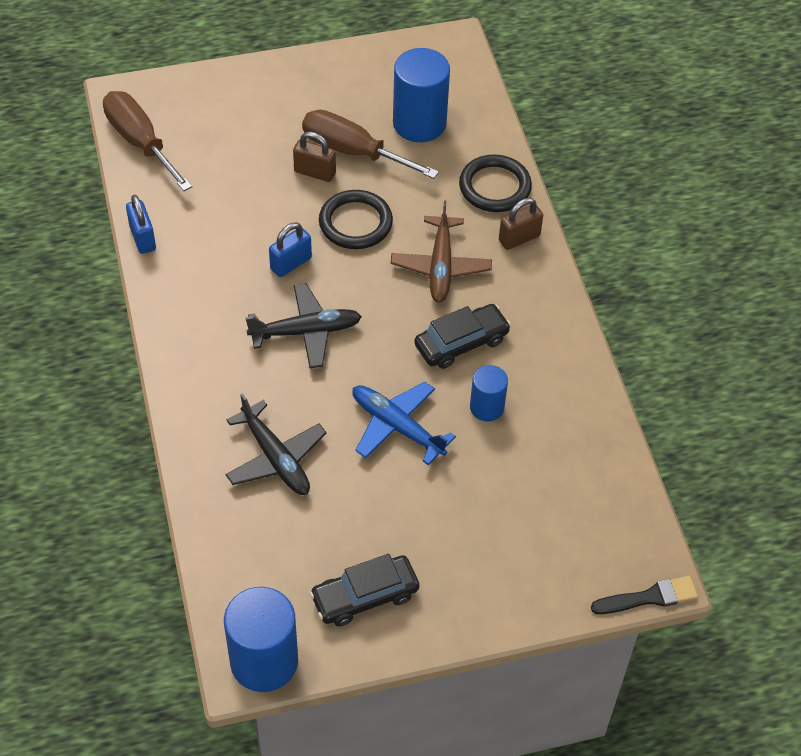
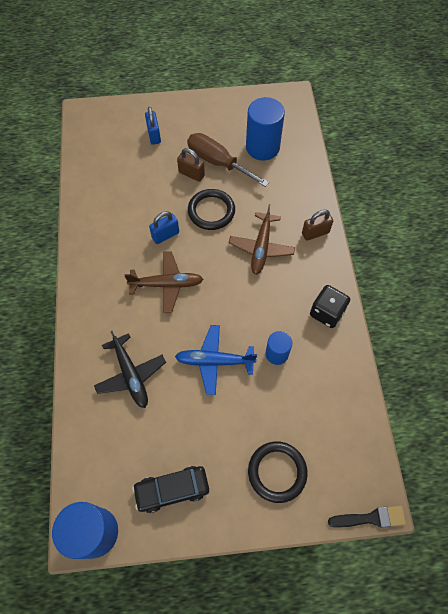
camera: 10 degrees right, 10 degrees up
brown screwdriver [103,91,192,191] -> none
blue padlock [126,195,156,254] -> blue padlock moved to [145,107,161,145]
black plane [245,283,362,368] -> brown plane [124,251,203,313]
blue plane [352,382,456,465] -> blue plane turned 45 degrees counterclockwise [175,325,257,395]
black car [414,304,511,369] -> none
black ring [459,155,532,212] -> black ring moved to [248,441,308,503]
none -> black dice [310,285,350,328]

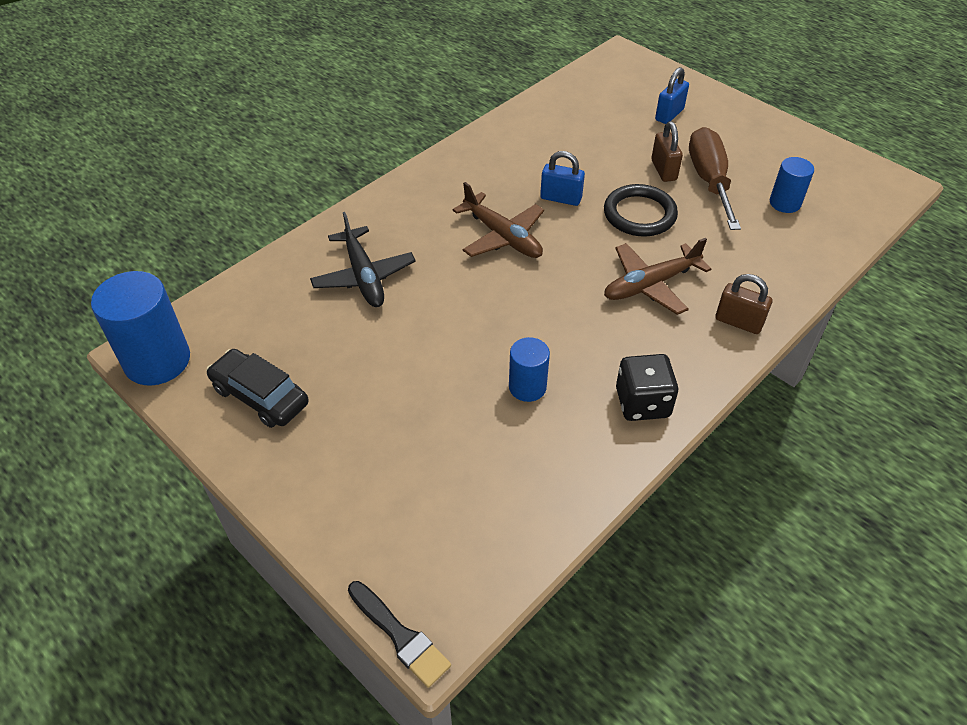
camera: 50 degrees right, 15 degrees down
black plane [94,331,166,408] -> black plane turned 45 degrees counterclockwise [310,212,416,307]
blue plane [175,325,257,395] -> none
blue cylinder [246,97,285,160] -> blue cylinder [770,157,814,213], size x0.57
black ring [248,441,308,503] -> none

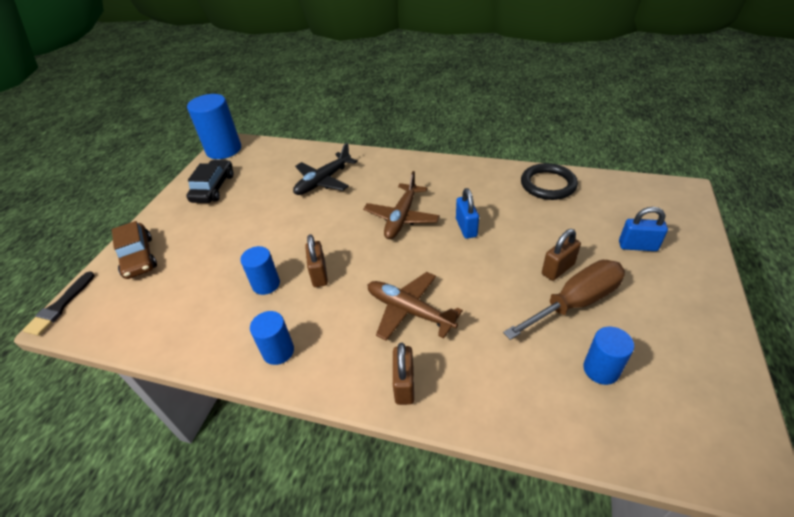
camera: 65 degrees right, 5 degrees down
black ring [604,184,678,237] -> black ring moved to [521,163,578,200]
black dice [616,354,678,421] -> blue cylinder [250,311,294,365]
none -> brown car [112,221,157,279]
none -> brown padlock [305,234,328,287]

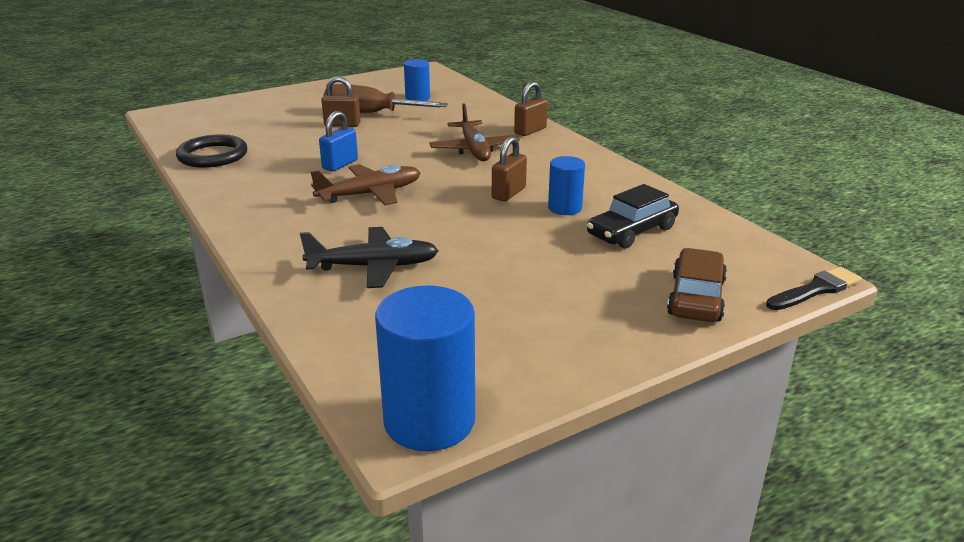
camera: 140 degrees left, 15 degrees down
black car [186,160,234,203] -> black car moved to [587,184,679,248]
blue cylinder [250,311,294,365] -> none
blue padlock [619,207,668,251] -> none

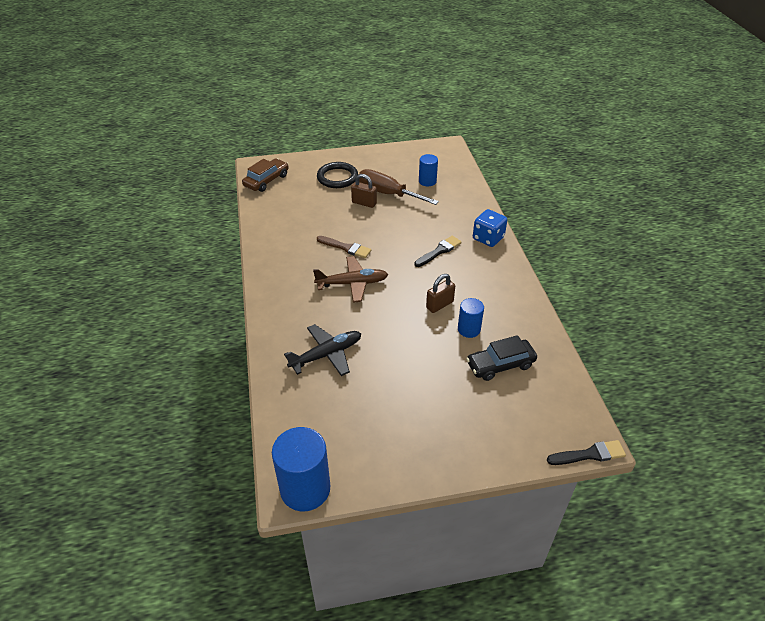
camera: 20 degrees right, 15 degrees up
black ring [176,134,247,168] -> black ring moved to [317,162,358,188]
black plane [300,227,439,288] -> black plane turned 45 degrees counterclockwise [284,324,361,376]
blue padlock [319,111,358,171] -> brown brush [317,236,371,258]
brown plane [429,103,520,161] -> black brush [414,236,462,267]
brown padlock [514,82,548,136] -> blue dice [473,209,507,247]
brown car [667,248,727,322] -> brown car moved to [242,158,289,192]

